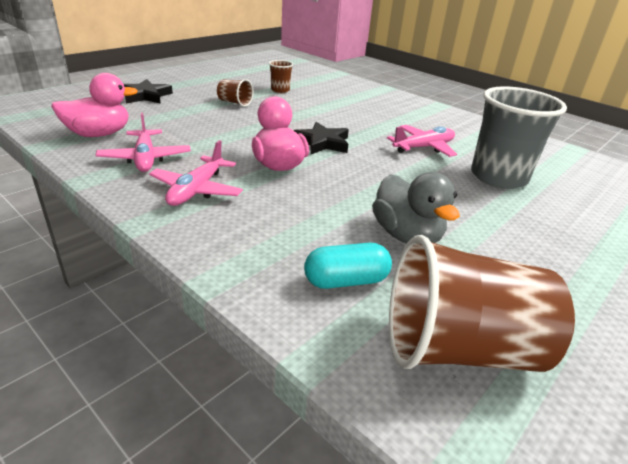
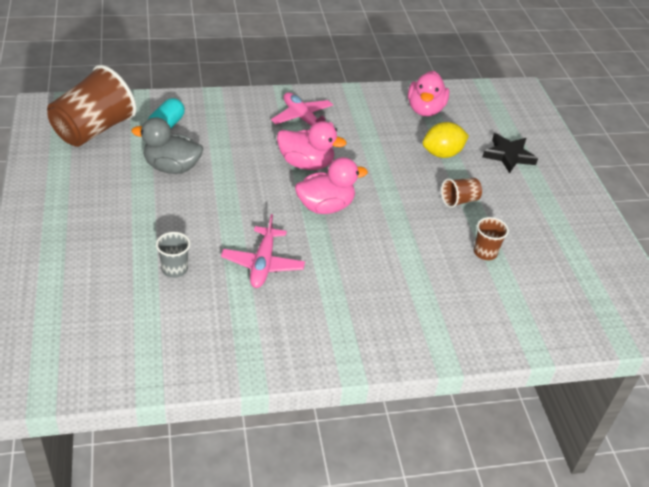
camera: 125 degrees right, 10 degrees up
pink plane [96,113,191,172] -> none
black star [293,122,349,154] -> pink duck [295,157,368,214]
grey cup [471,86,567,189] -> grey cup [156,232,190,278], size x0.46
none -> yellow lemon [423,122,469,158]

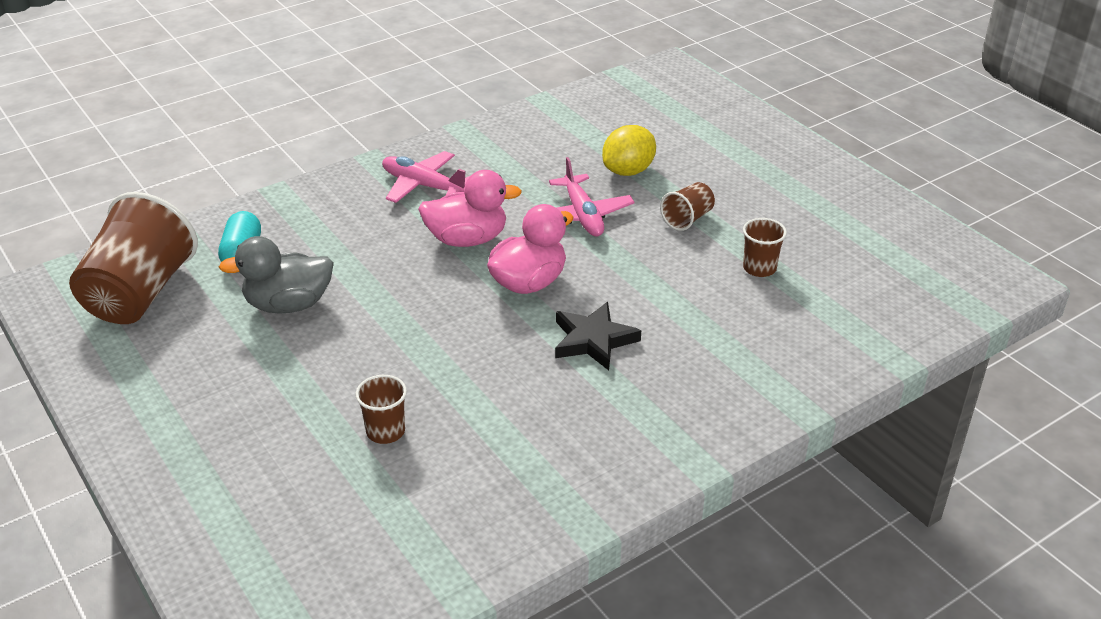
camera: 20 degrees left, 5 degrees down
grey cup [156,232,190,278] -> brown cup [355,375,407,444]
pink plane [221,214,305,288] -> pink plane moved to [549,157,634,236]
pink duck [408,71,449,116] -> none
black star [483,133,538,173] -> black star moved to [555,302,641,370]

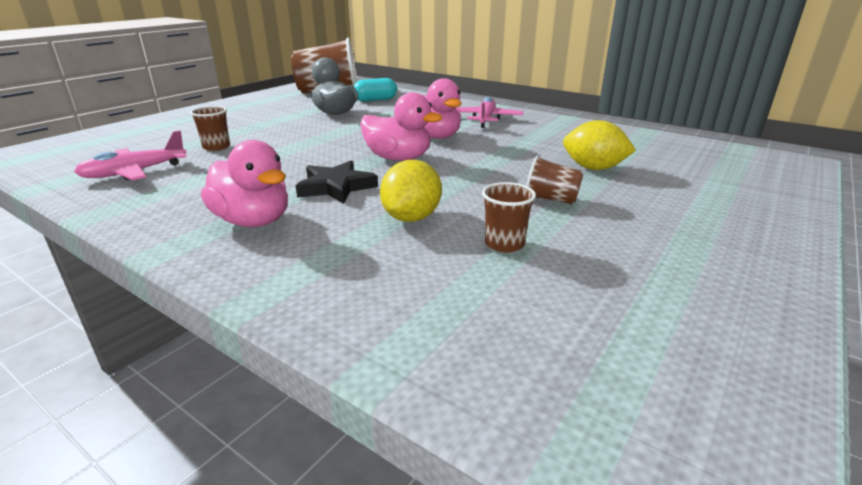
camera: 70 degrees right, 10 degrees down
pink plane [549,157,634,236] -> pink plane moved to [74,131,187,180]
none -> pink duck [201,140,288,227]
none -> yellow lemon [380,160,442,222]

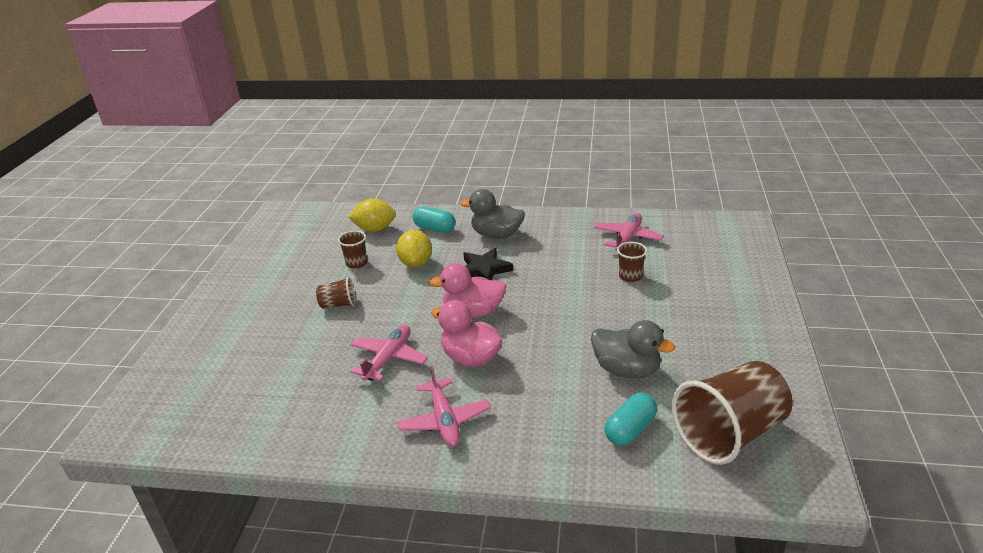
camera: 155 degrees right, 5 degrees up
pink duck [201,140,288,227] -> grey duck [460,189,525,239]
yellow lemon [563,120,636,170] -> yellow lemon moved to [348,199,396,232]
none -> pink plane [350,325,428,381]
none -> turquoise capsule [413,206,455,233]

